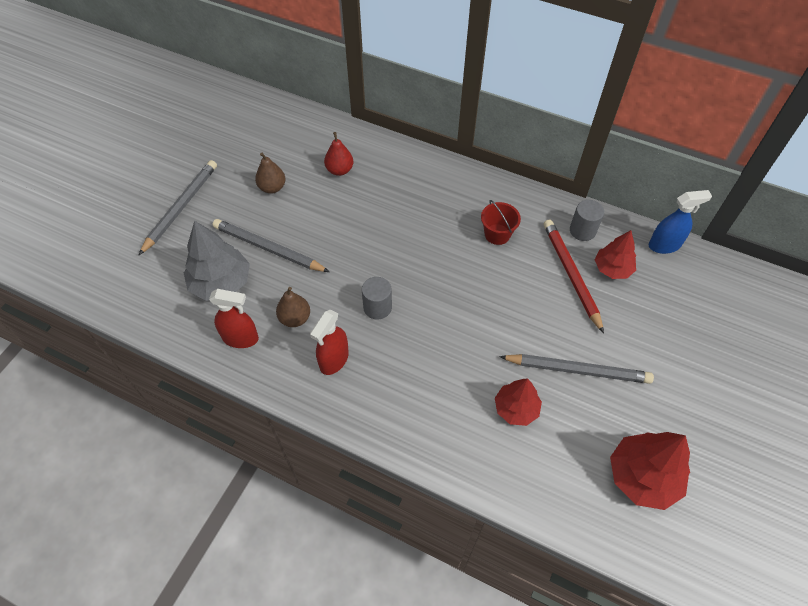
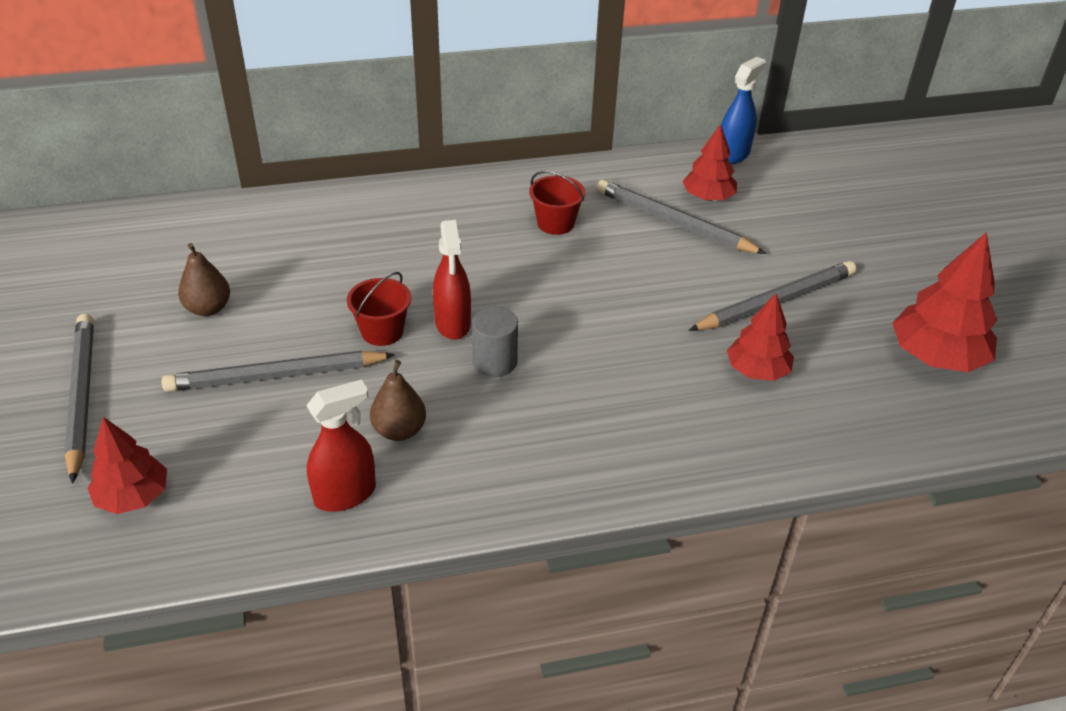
camera: 40 degrees left, 15 degrees down
grey tree [184,221,250,301] -> none
red spray bottle [310,309,349,375] -> red spray bottle moved to [433,220,471,340]
red pear [324,132,354,176] -> none
red pencil [543,220,604,334] -> grey pencil [597,180,766,254]
grey cylinder [570,200,604,241] -> none
none -> red tree [88,417,167,514]
none -> red bucket [347,272,411,346]

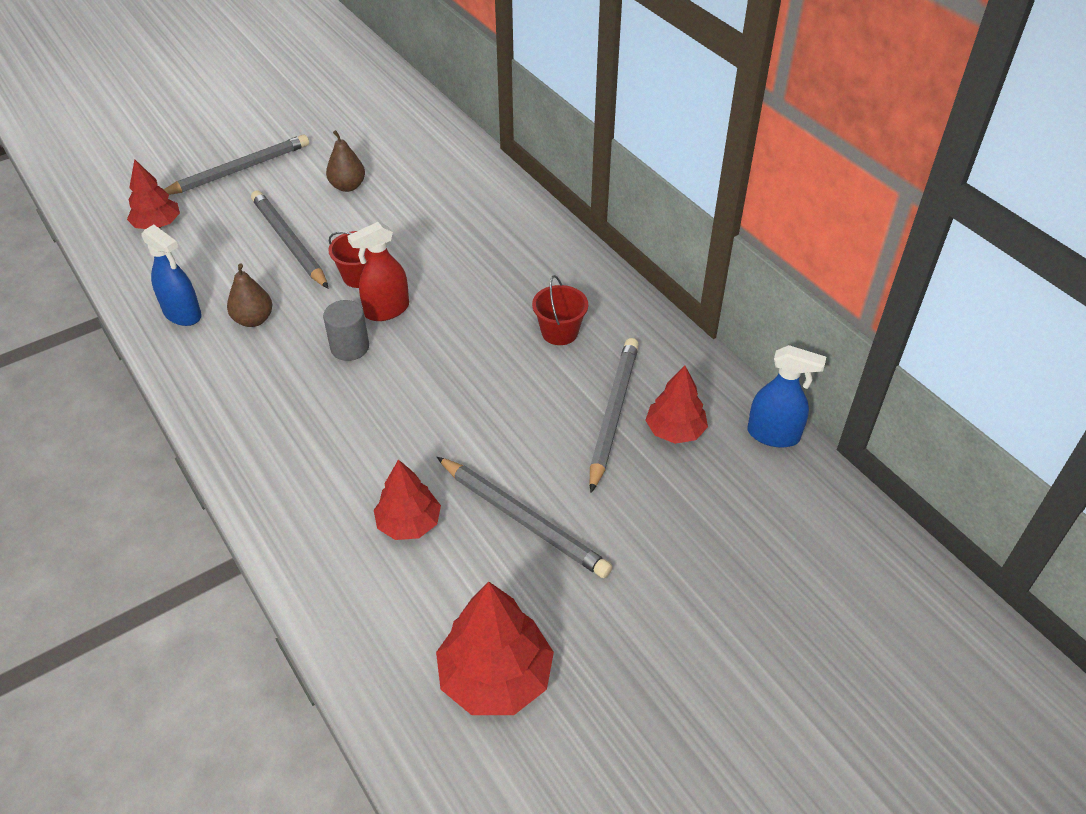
camera: 70 degrees right, 5 degrees up
red spray bottle [306,379,376,512] -> blue spray bottle [141,224,202,326]

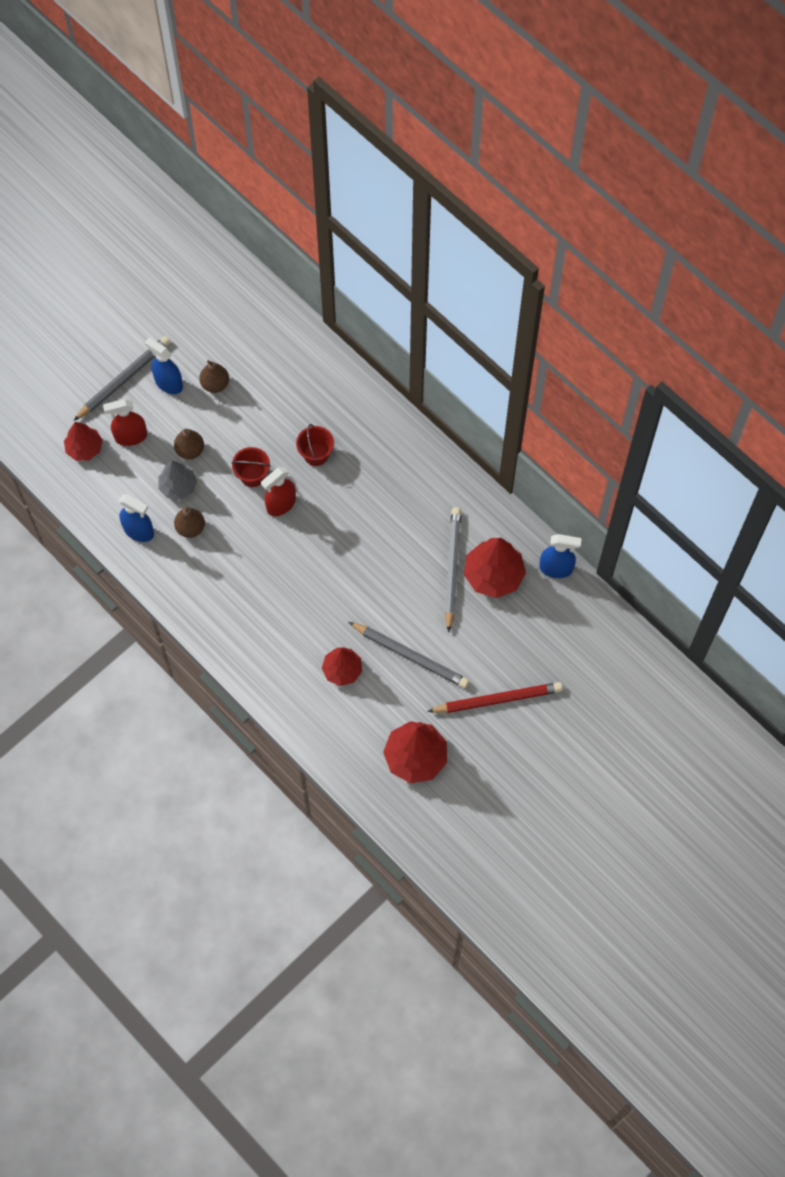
camera: 10 degrees left, 20 degrees up
grey pencil [251,190,329,289] -> brown pear [174,429,204,459]
grey cylinder [323,300,369,361] -> none
red bucket [532,275,588,345] -> red bucket moved to [296,424,334,466]
red tree [645,365,708,444] -> red tree [464,538,526,598], size x1.55
none -> red spray bottle [103,399,147,446]
none -> blue spray bottle [144,337,183,394]
none -> grey tree [158,461,197,500]
none -> red pencil [427,682,563,713]

